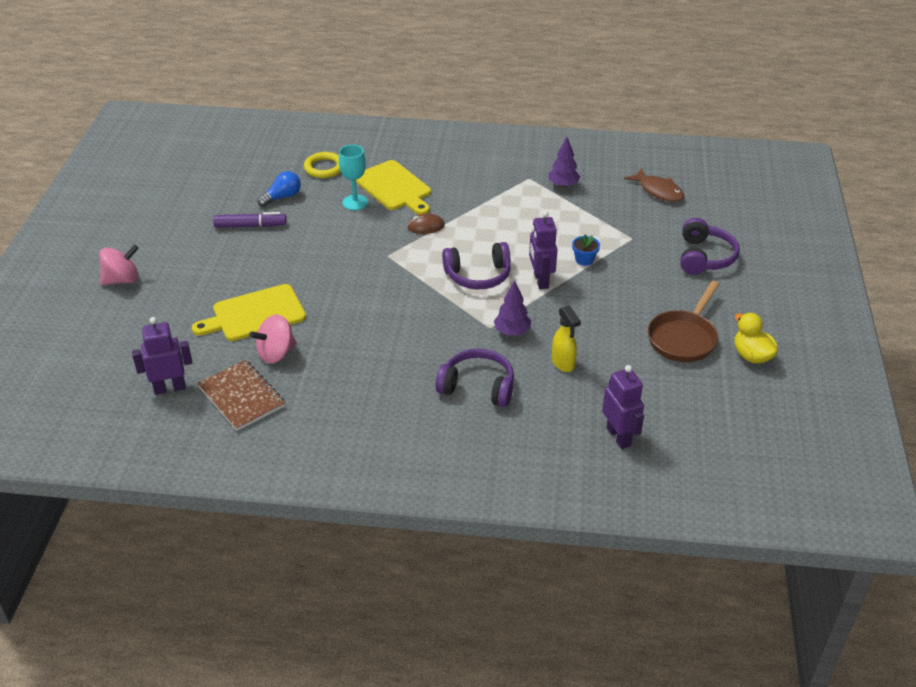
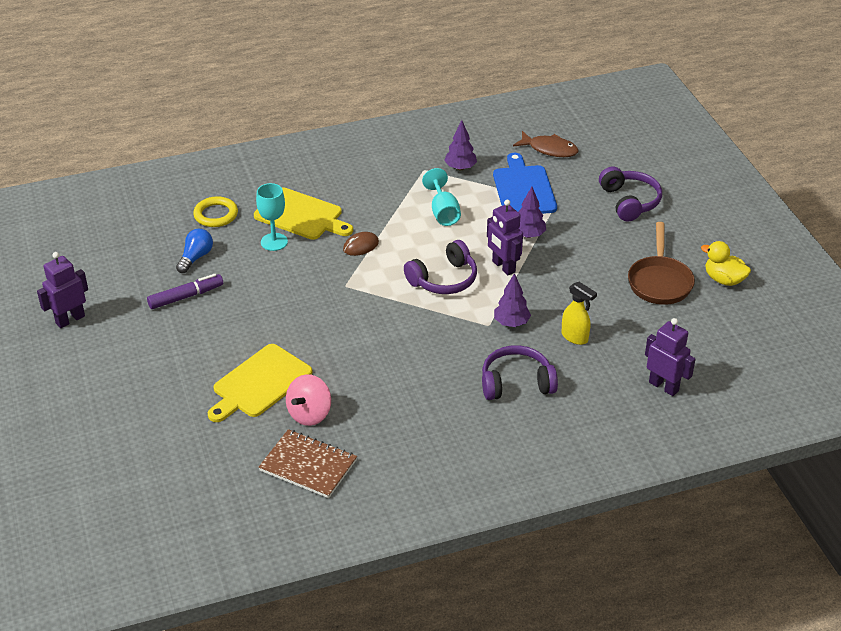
camera: 25 degrees left, 0 degrees up
pink spinning top [100,245,139,285] -> none
purple robot [132,317,192,395] -> purple robot moved to [37,252,88,328]
blue flower pot [572,234,600,266] -> purple tree [518,187,546,238]
none -> turquoise goblet [422,168,461,226]
none -> blue cutting board [493,153,557,214]

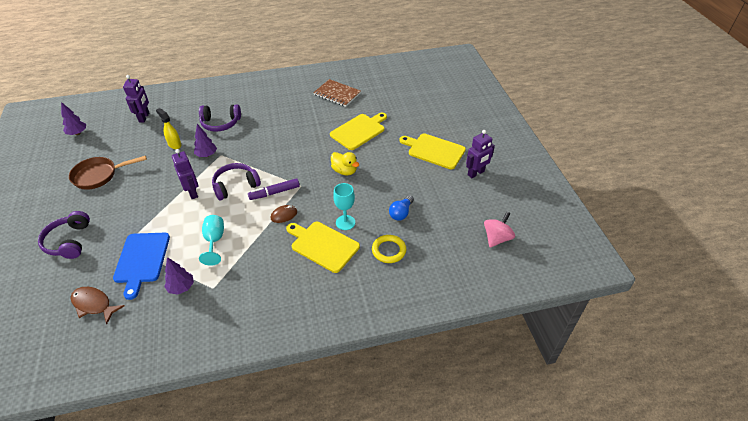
camera: 175 degrees left, 5 degrees up
purple marker [147,274,223,309] -> purple marker moved to [248,178,300,200]
pink spinning top [286,374,331,426] -> pink spinning top moved to [484,212,515,248]
purple tree [518,187,546,238] -> purple tree moved to [61,102,86,135]
brown pan [628,222,695,305] -> brown pan turned 120 degrees counterclockwise [69,156,147,190]
purple robot [645,318,695,396] -> purple robot turned 135 degrees counterclockwise [123,75,149,122]
yellow duck [701,241,751,286] -> yellow duck moved to [331,152,359,176]
none -> yellow cutting board [399,133,466,169]

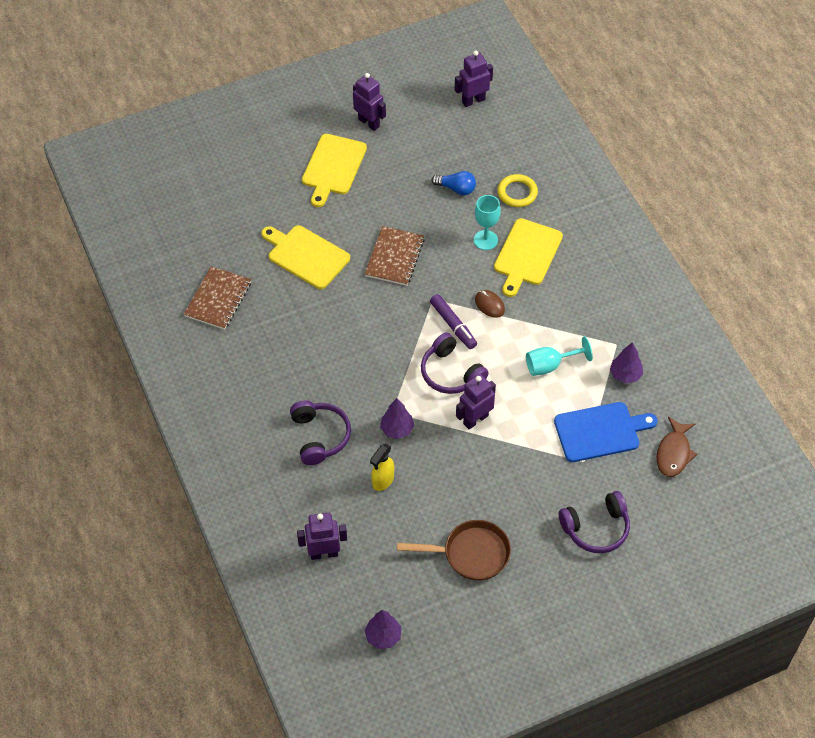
camera: 100 degrees left, 10 degrees up
brown pan [69,156,147,190] -> brown pan turned 60 degrees counterclockwise [397,520,511,581]
yellow duck [331,152,359,176] -> brown notebook [365,226,425,286]
pink spinning top [484,212,515,248] -> purple robot [455,51,493,107]

